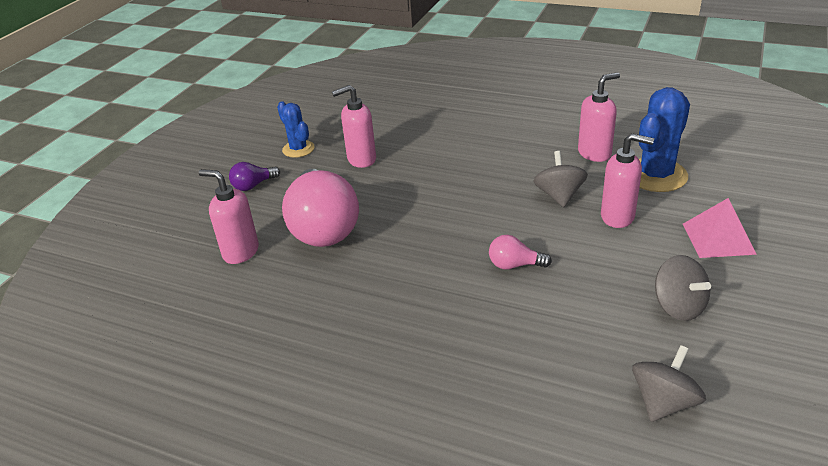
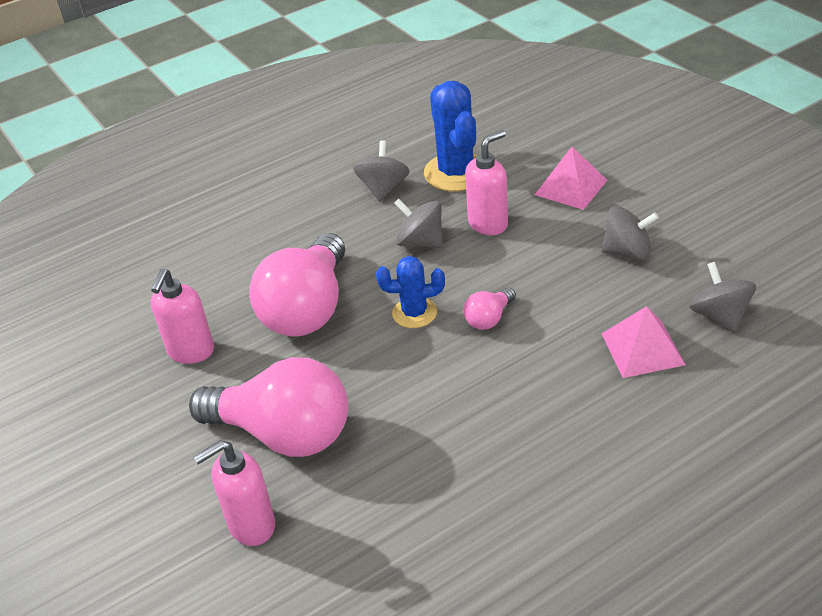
camera: 55 degrees left, 5 degrees up
purple light bulb [229,162,280,191] -> none
blue cactus [277,101,315,158] -> blue cactus moved to [376,256,445,328]
pink soap dispenser [578,72,620,162] -> grey spinning top [353,140,410,202]
none -> pink light bulb [249,233,345,337]
none -> pink pyramid [602,306,686,378]

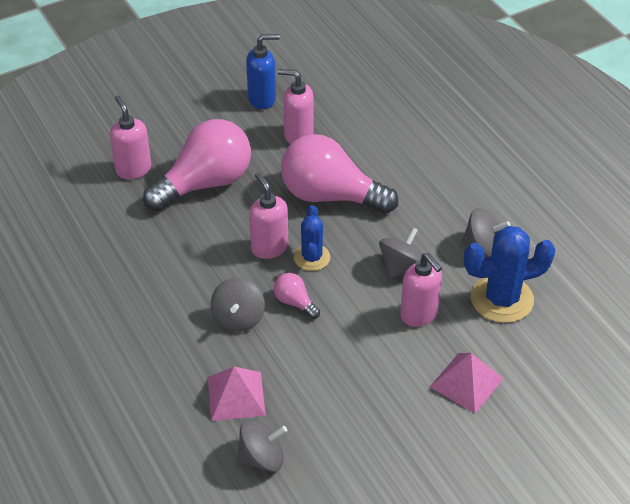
camera: 90 degrees right, 5 degrees up
pink light bulb [189,357,348,457] -> pink light bulb turned 150 degrees counterclockwise [143,119,251,211]
grey spinning top [601,206,659,260] -> grey spinning top moved to [211,278,265,332]
none -> blue soap dispenser [246,34,280,109]
none -> pink soap dispenser [249,172,288,259]

